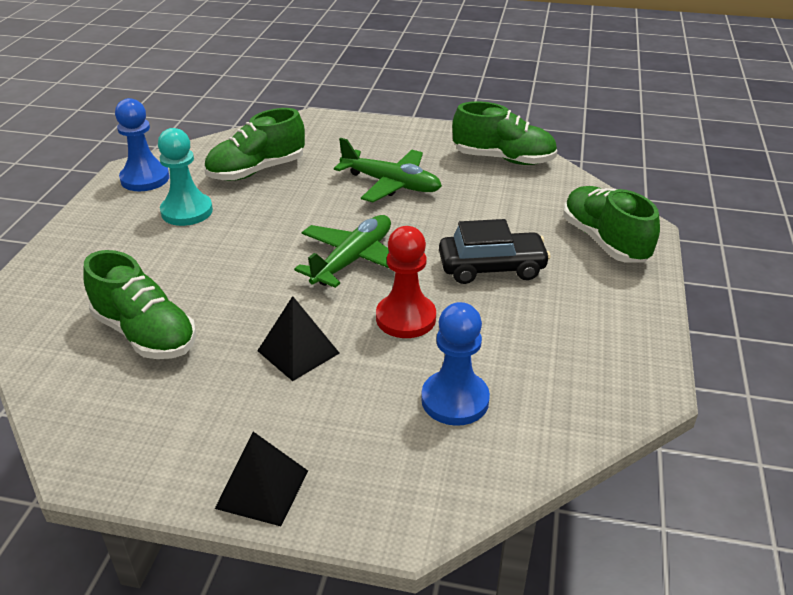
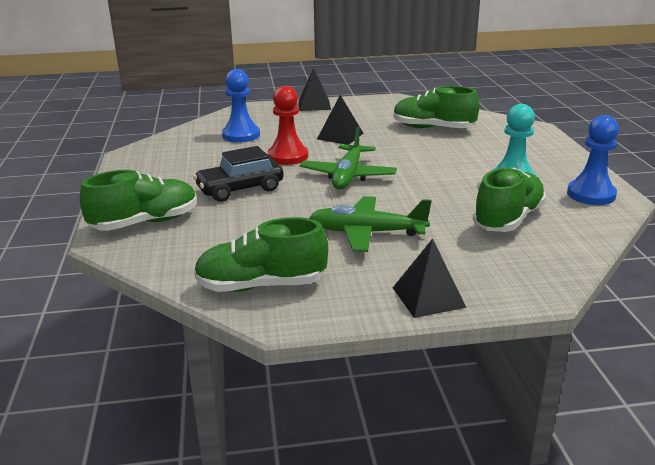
camera: 160 degrees right, 10 degrees down
green shoe [563,186,660,263] -> green shoe turned 75 degrees counterclockwise [80,170,197,231]
none -> black pyramid [393,238,466,318]

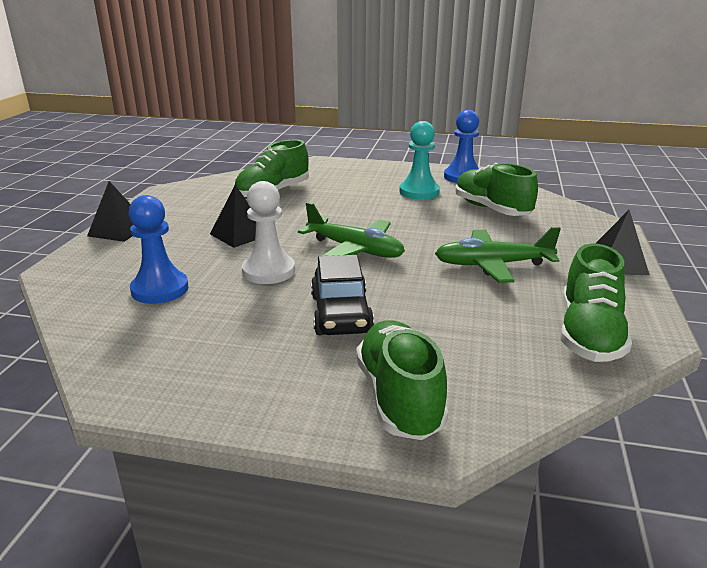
camera: 70 degrees left, 0 degrees up
red pawn [267,86,308,165] -> white pawn [242,181,295,284]
green plane [309,196,431,252] -> green plane turned 60 degrees clockwise [435,227,561,283]

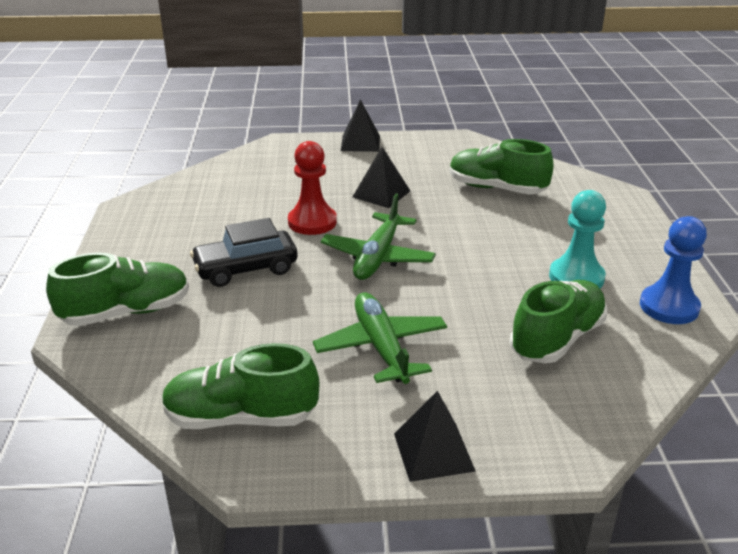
camera: 75 degrees right, 5 degrees up
blue pawn [129,195,189,304] -> none
white pawn [242,181,295,284] -> red pawn [288,141,337,235]

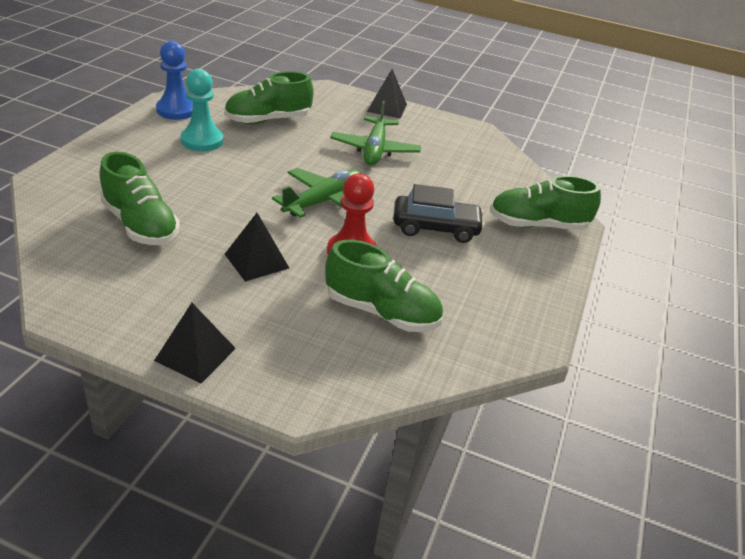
camera: 160 degrees left, 5 degrees up
green shoe [162,343,319,429] -> green shoe moved to [325,240,443,332]

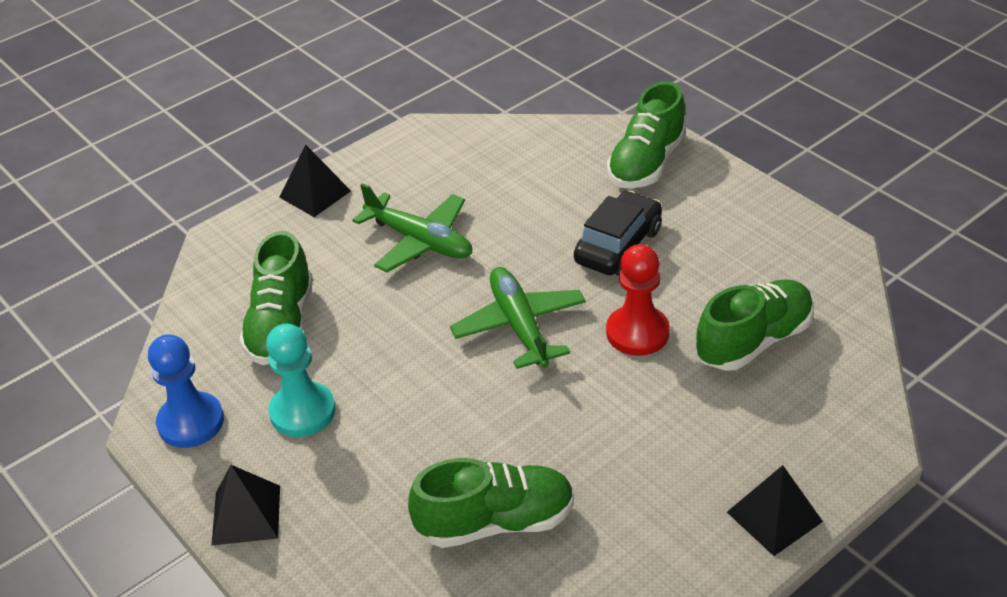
camera: 55 degrees left, 5 degrees up
black pyramid [225,213,289,282] -> black pyramid moved to [211,465,280,546]

